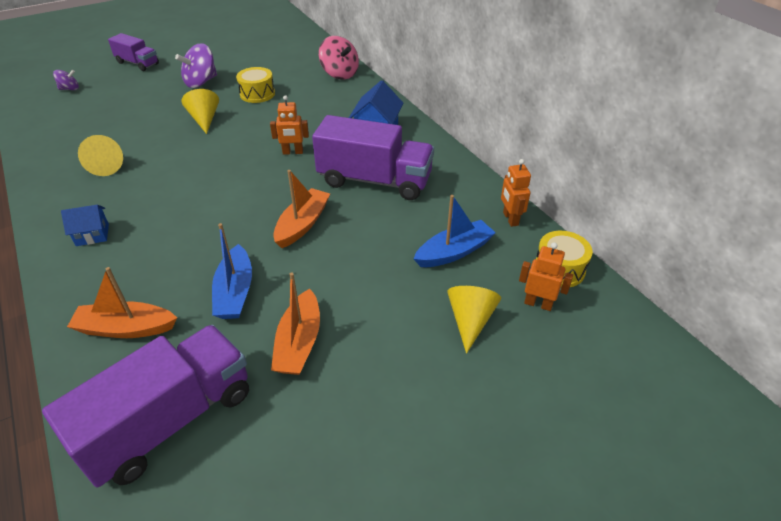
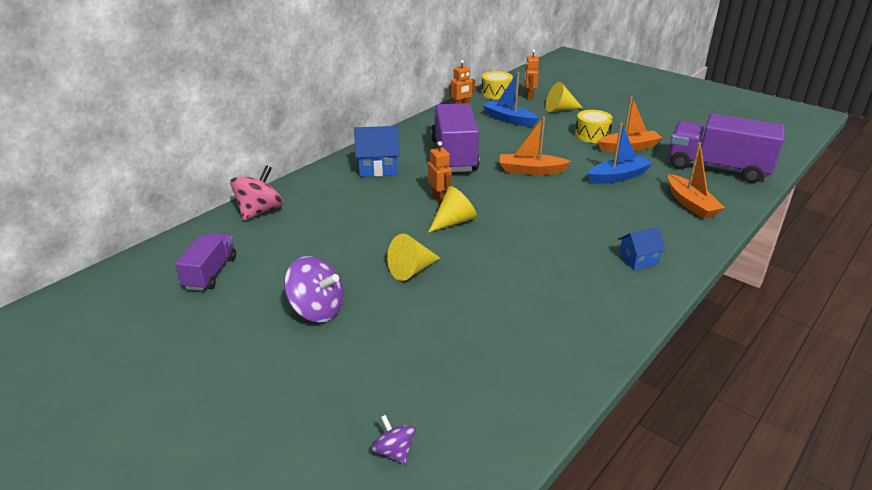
camera: 110 degrees left, 10 degrees down
blue house [61,205,109,246] -> blue house turned 75 degrees counterclockwise [618,227,666,270]
yellow cone [78,135,123,176] -> yellow cone moved to [428,186,477,233]
purple truck [108,33,159,71] -> purple truck moved to [175,233,236,291]
yellow drum [236,67,275,103] -> yellow drum moved to [575,110,613,143]

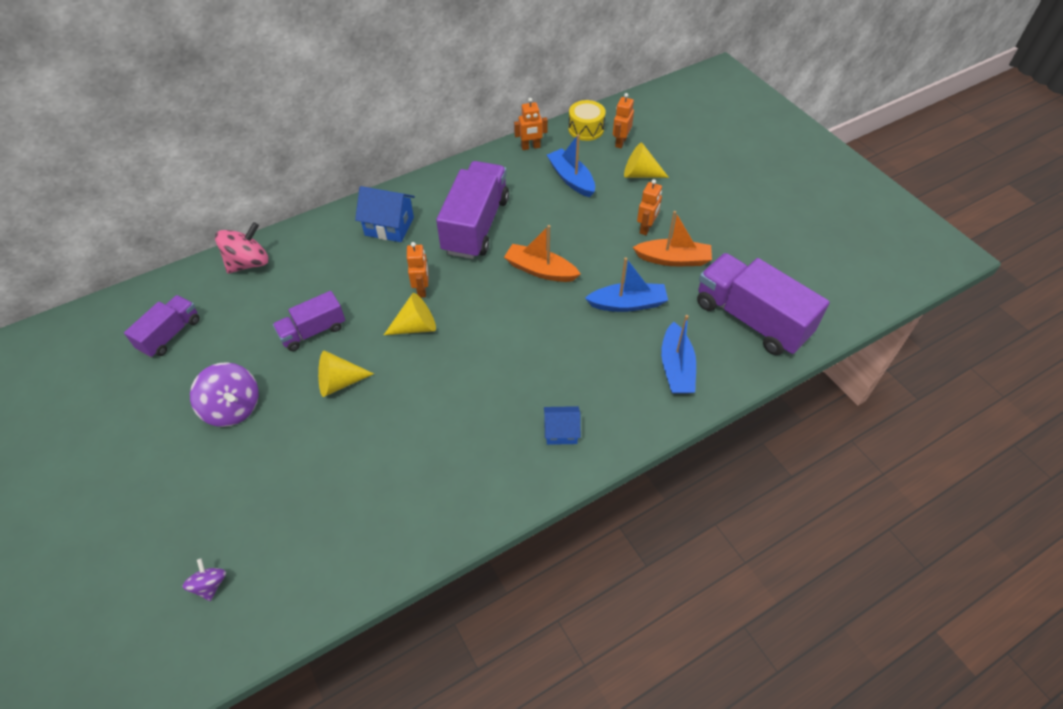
camera: 20 degrees right, 20 degrees up
yellow drum [575,110,613,143] -> orange robot [637,179,662,235]
orange boat [668,143,725,219] -> blue boat [661,315,696,394]
none -> purple truck [273,291,345,351]

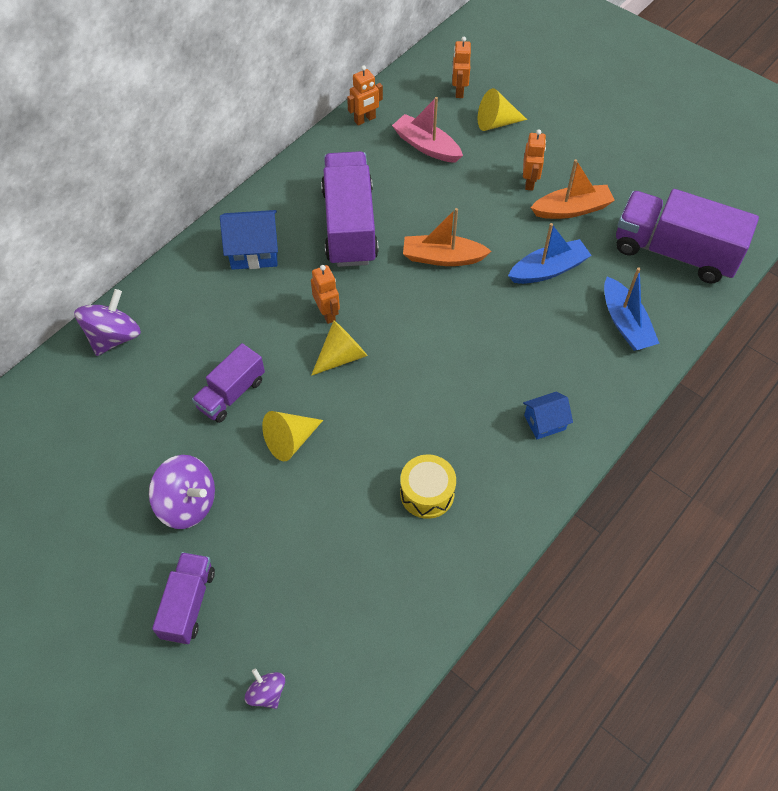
camera: 20 degrees left, 5 degrees up
purple truck [124,295,200,358] -> purple truck moved to [152,552,215,644]
pink spinning top [215,222,269,273] -> purple spinning top [74,289,141,356]
blue boat [547,134,595,197] -> pink boat [392,97,463,163]
yellow drum [568,100,606,141] -> yellow drum moved to [400,454,456,519]

